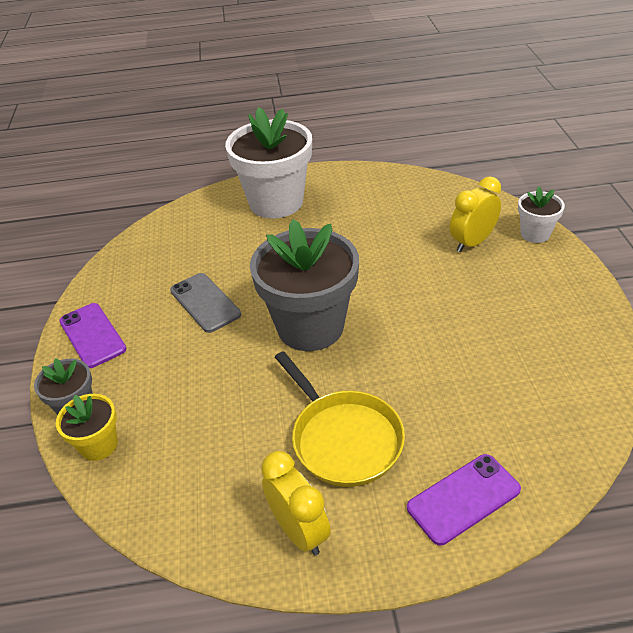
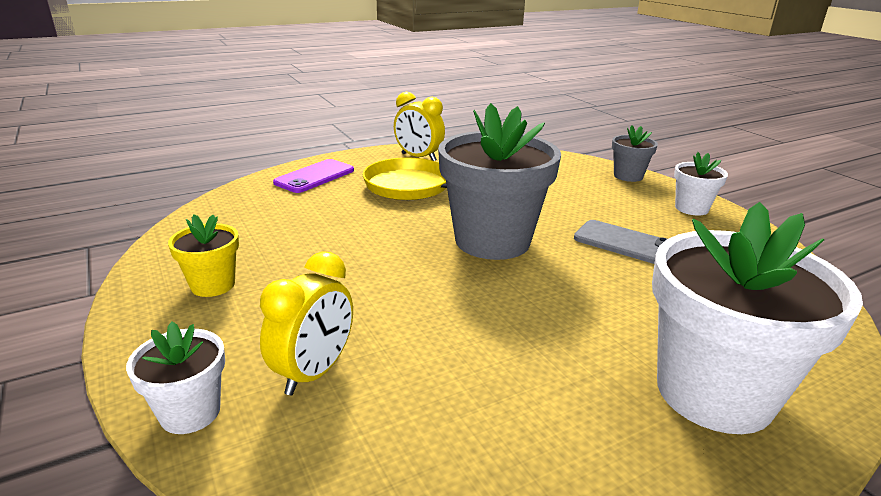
camera: 155 degrees right, 15 degrees down
yellow flower pot [56,394,118,461] -> yellow flower pot moved to [168,214,239,297]
purple phone [59,303,127,368] -> white flower pot [674,152,728,216]

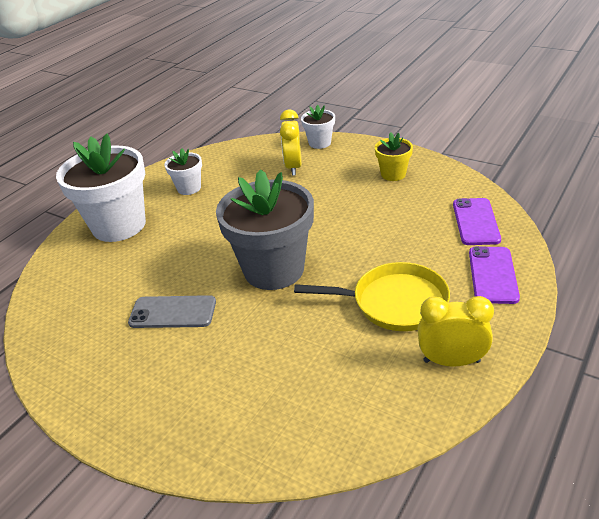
camera: 155 degrees right, 10 degrees up
grey flower pot [612,125,658,182] -> none
white flower pot [674,152,728,216] -> white flower pot moved to [165,148,202,195]
none -> purple phone [453,198,501,245]

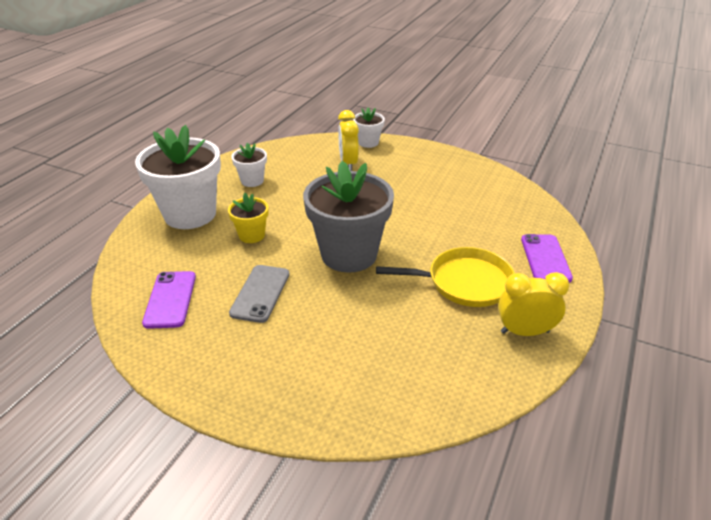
camera: 10 degrees left, 0 degrees up
grey phone [128,295,216,328] -> grey phone turned 75 degrees counterclockwise [229,265,289,323]
yellow flower pot [375,132,413,181] -> yellow flower pot moved to [228,193,269,243]
purple phone [453,198,501,245] -> purple phone moved to [142,271,196,329]

